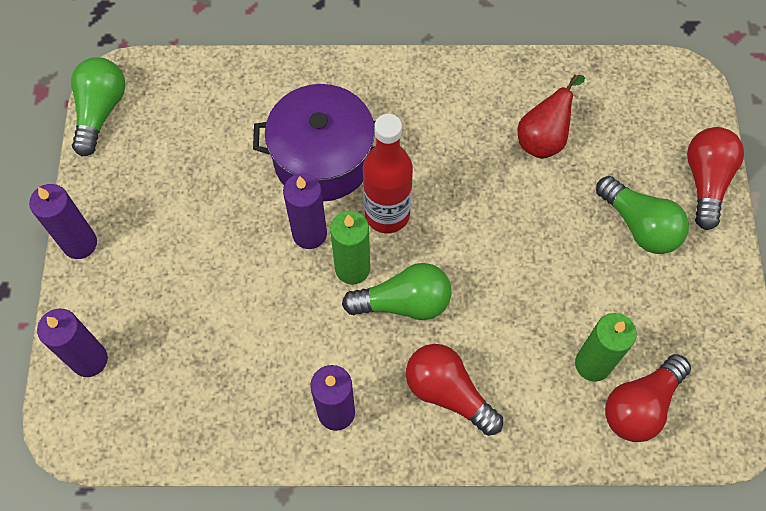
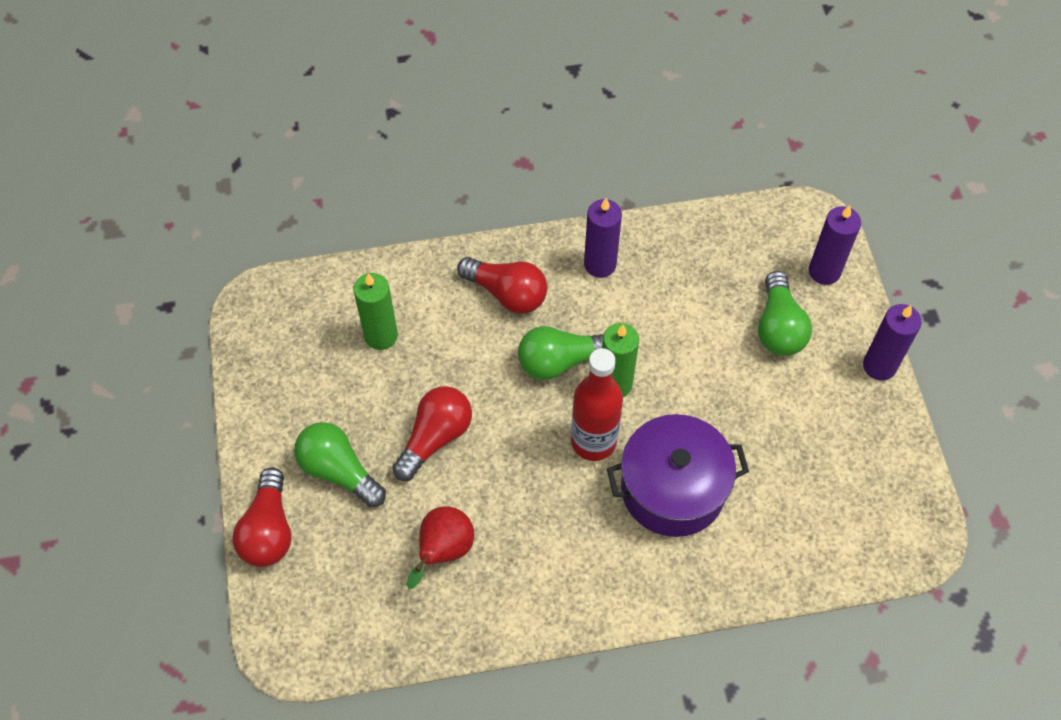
camera: 170 degrees right, 5 degrees down
green light bulb [71,57,125,156] -> green light bulb moved to [758,271,812,356]
purple candle [283,173,327,249] -> none
red light bulb [605,354,691,442] -> red light bulb moved to [392,386,472,481]

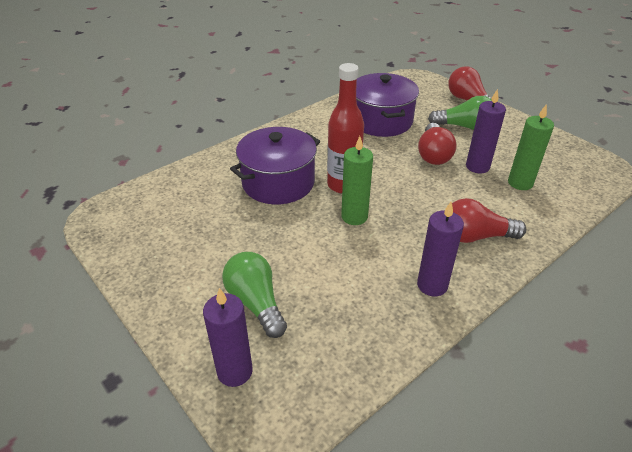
camera: 150 degrees right, 20 degrees down
red pear [407,506,474,589] -> purple pot [356,73,419,137]
green light bulb [518,326,603,380] -> none
purple candle [863,304,922,381] -> purple candle moved to [466,89,506,173]

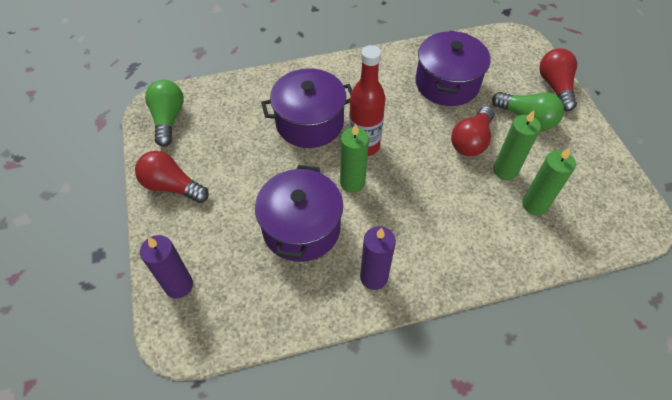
camera: 25 degrees right, 15 degrees up
green light bulb [222,252,287,338] -> green light bulb moved to [145,80,184,147]
red light bulb [452,198,526,243] -> red light bulb moved to [135,151,209,203]
purple candle [466,89,506,173] -> green candle [493,110,541,180]
none -> purple pot [255,165,343,262]

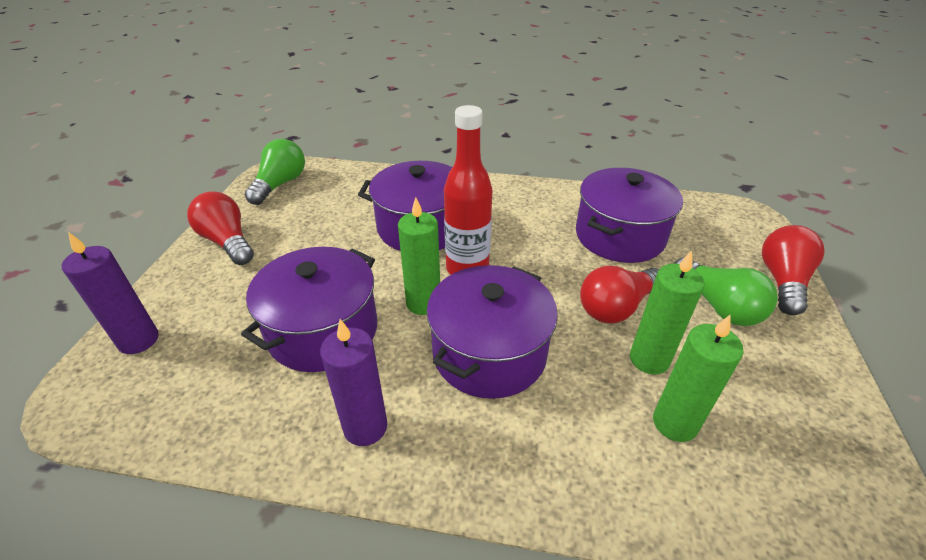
camera: 25 degrees right, 15 degrees down
none -> purple pot [427,265,558,399]

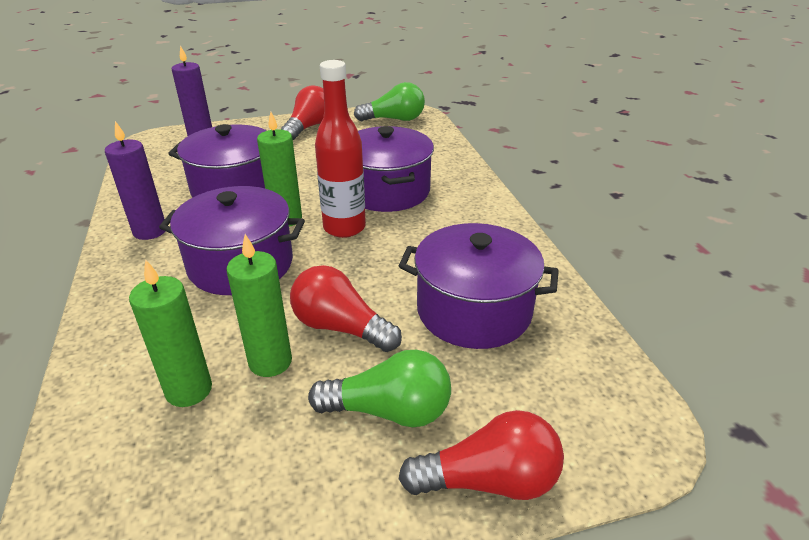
camera: 65 degrees right, 5 degrees down
green light bulb [673,258,778,326] -> green light bulb turned 120 degrees counterclockwise [308,350,451,427]

